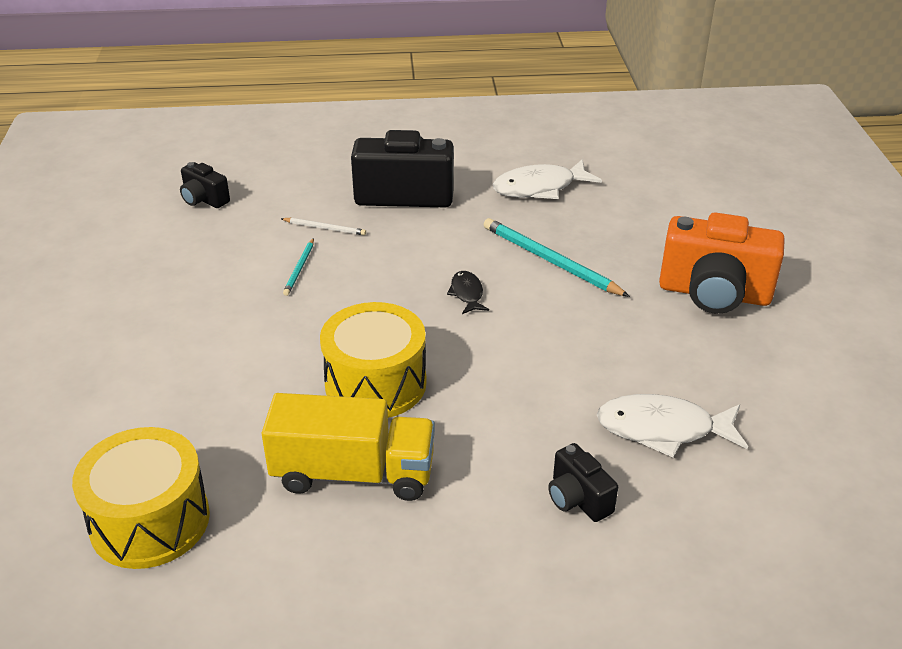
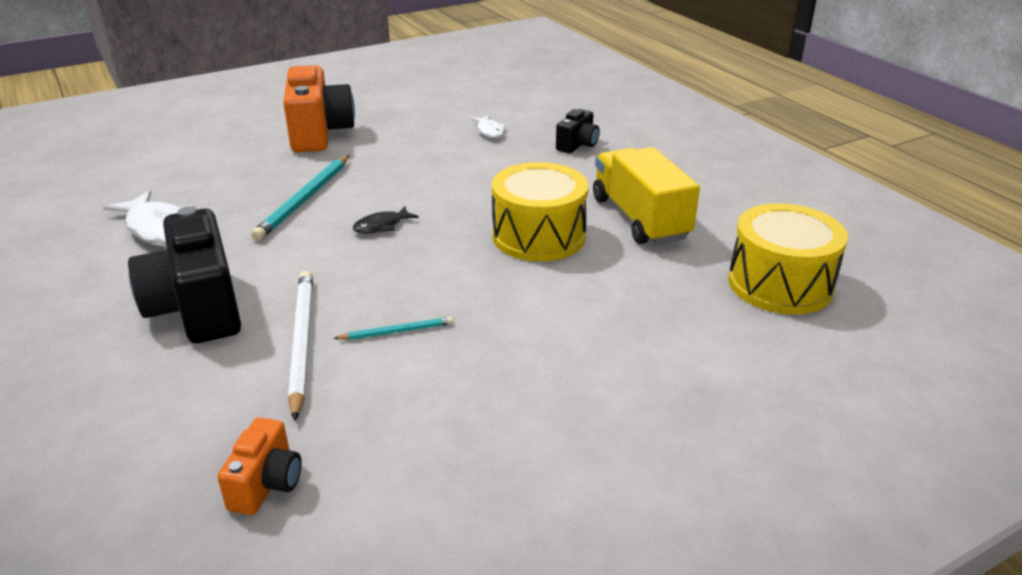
camera: 115 degrees left, 5 degrees down
black camera [180,162,230,208] -> orange camera [217,418,302,515]
white pencil [281,218,366,235] -> white pencil [288,271,313,421], size x1.92
white fish [597,394,748,458] -> white fish [470,115,506,138], size x0.53

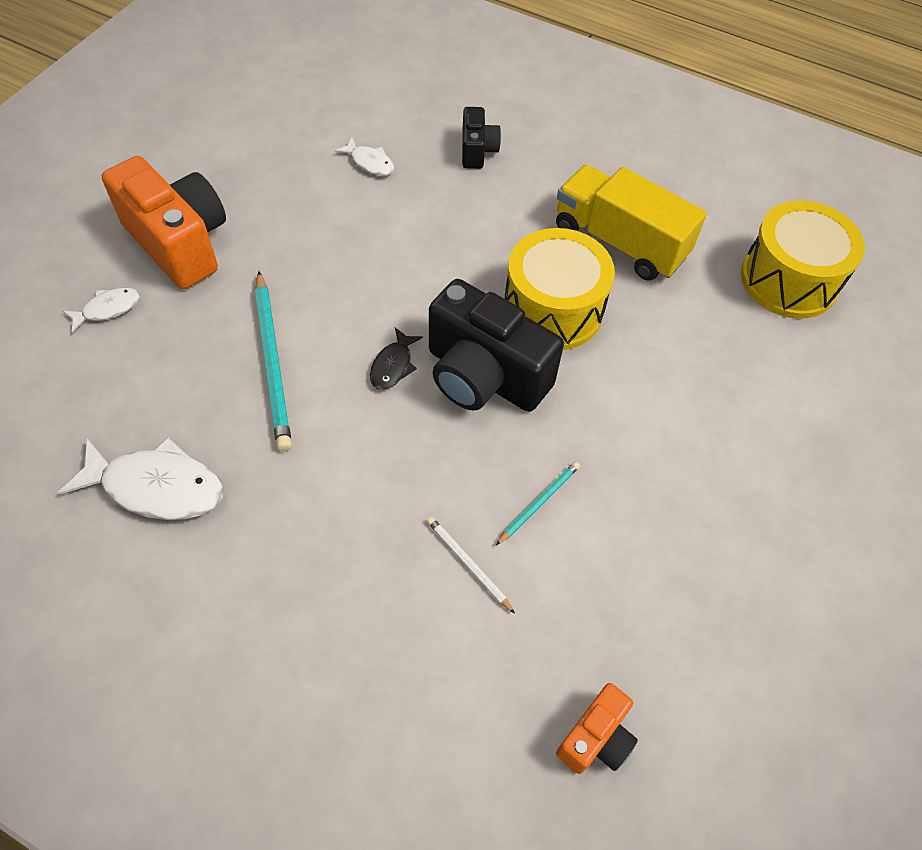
camera: 35 degrees left, 25 degrees up
black camera [128,206,241,343] -> black camera moved to [429,279,564,412]
orange camera [217,418,302,515] -> orange camera turned 60 degrees clockwise [556,683,638,774]
white pencil [288,271,313,421] -> white pencil [427,516,515,614], size x0.52
none -> white fish [63,288,140,333]

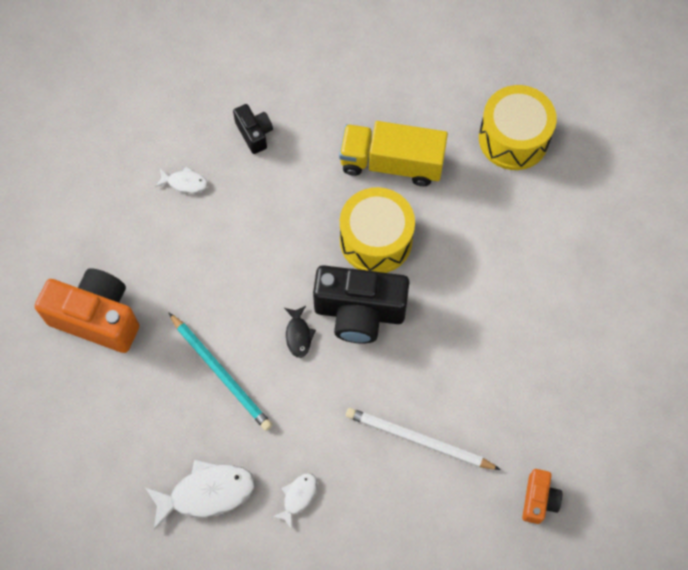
camera: 25 degrees left, 10 degrees up
white fish [63,288,140,333] -> white fish moved to [273,473,317,529]
white pencil [427,516,515,614] -> white pencil [346,408,501,470], size x1.92
turquoise pencil [496,461,580,545] -> none

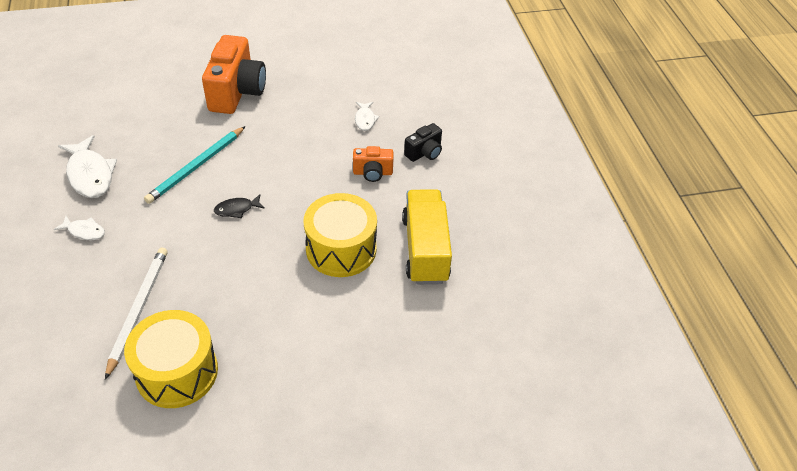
camera: 75 degrees right, 20 degrees down
black camera [313,265,409,344] -> none
yellow drum [479,85,557,170] -> yellow drum moved to [124,310,218,408]
orange camera [522,469,562,524] -> orange camera moved to [353,146,393,182]

